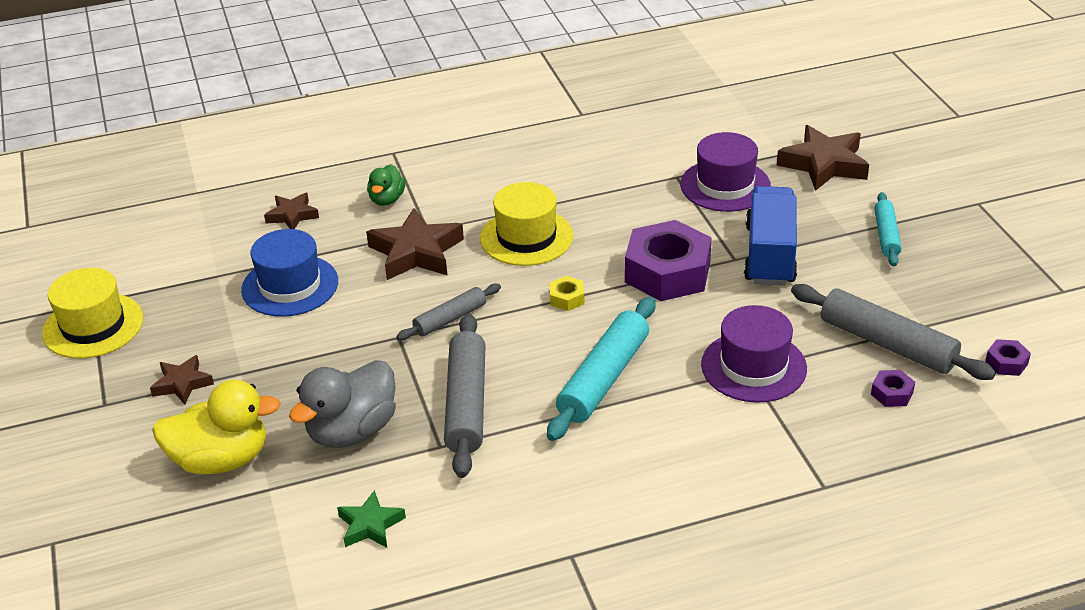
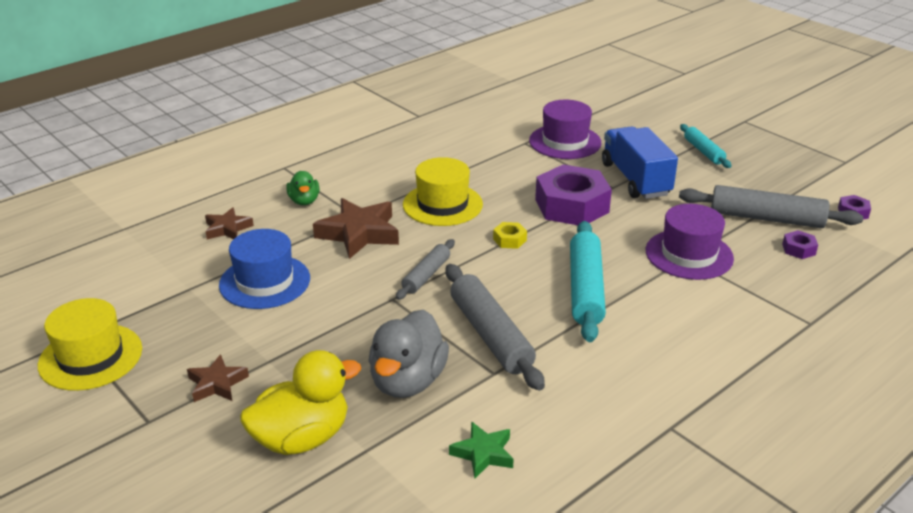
camera: 25 degrees left, 5 degrees down
brown star [777,125,869,191] -> none

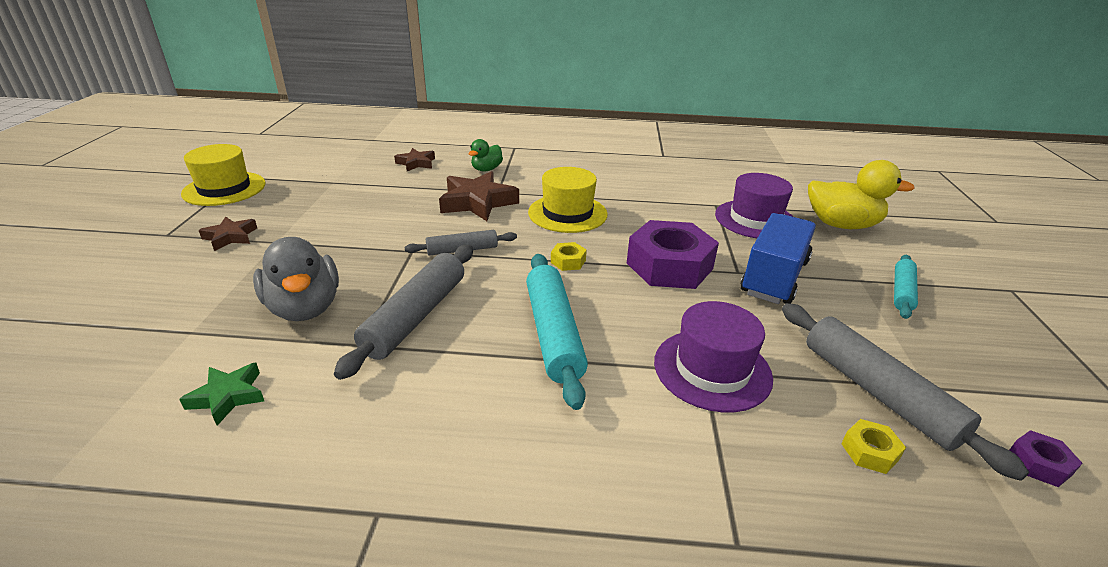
camera: 45 degrees right, 0 degrees up
blue hat [219,229,310,309] -> none
yellow duck [240,350,361,455] -> yellow duck moved to [808,160,915,229]
grey duck [368,310,449,398] -> grey duck turned 90 degrees counterclockwise [253,237,339,321]
turquoise rolling pin [570,221,606,342] -> turquoise rolling pin turned 60 degrees counterclockwise [526,254,588,410]
purple nut [782,230,818,259] -> yellow nut [841,419,906,474]

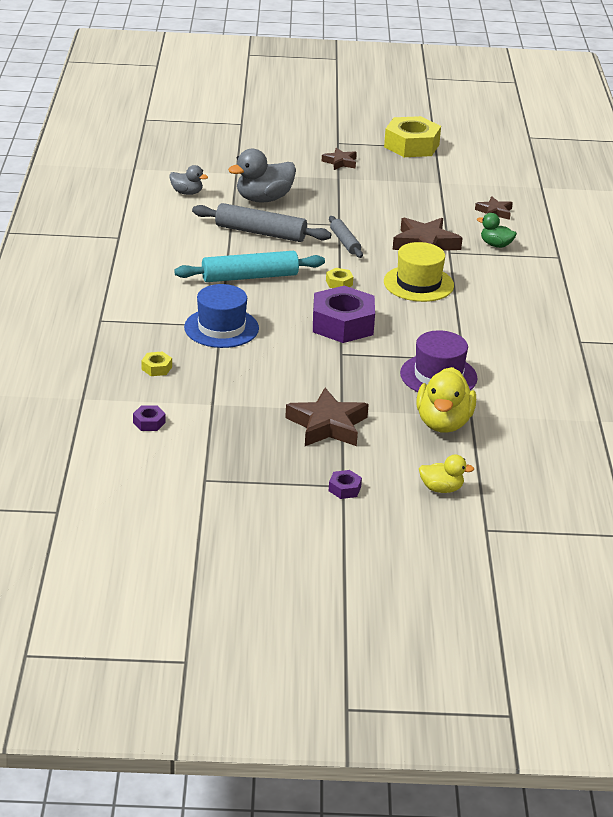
camera: 85 degrees right, 0 degrees up
green star [179,363,264,426] -> grey duck [169,165,208,195]
yellow hat [181,144,266,206] -> yellow nut [384,116,441,157]
purple hat [654,301,773,412] -> blue hat [184,284,259,348]
blue truck [740,213,816,304] -> none
grey rolling pin [782,303,1029,481] -> none
turquoise rolling pin [894,255,918,319] -> brown star [285,388,369,446]
none -> purple nut [329,470,362,499]
none -> yellow duck [419,454,474,493]

